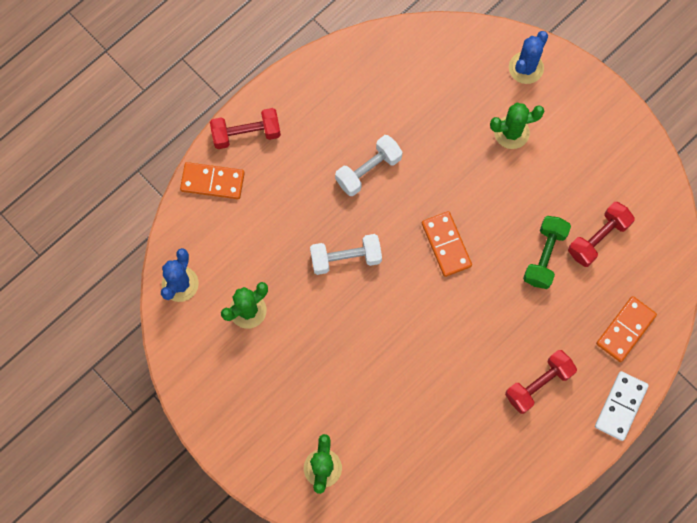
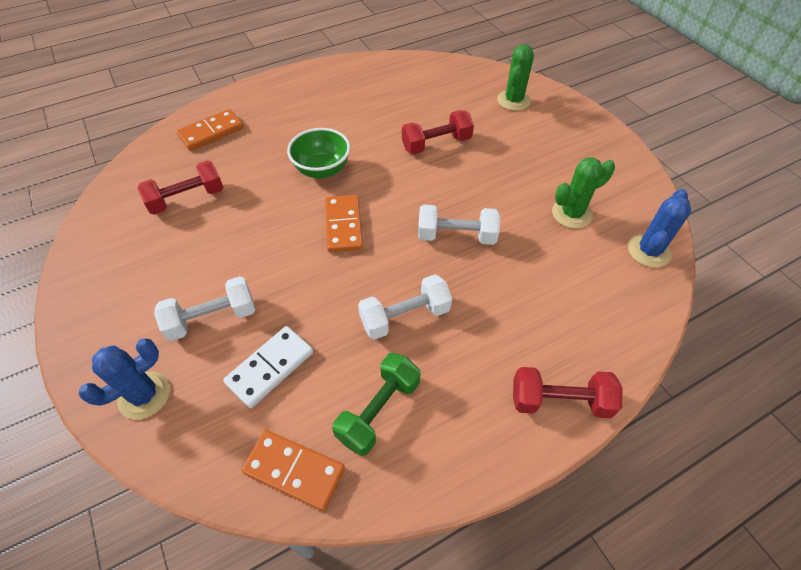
camera: 165 degrees left, 20 degrees down
orange domino [180,162,245,199] -> orange domino moved to [241,430,345,511]
green cactus [490,103,544,149] -> white dumbbell [154,276,255,341]
red dumbbell [505,350,577,414] -> red dumbbell moved to [402,110,474,154]
green dumbbell [523,216,571,289] -> green dumbbell moved to [332,353,420,456]
white domino [595,371,649,441] -> white domino moved to [223,326,313,408]
none -> green bowl [287,128,350,179]

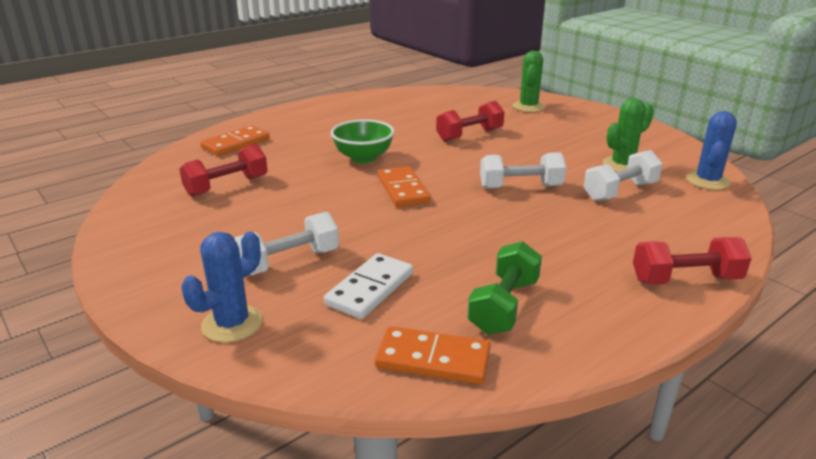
camera: 10 degrees left, 25 degrees down
white dumbbell [358,274,452,340] -> white dumbbell moved to [583,150,663,201]

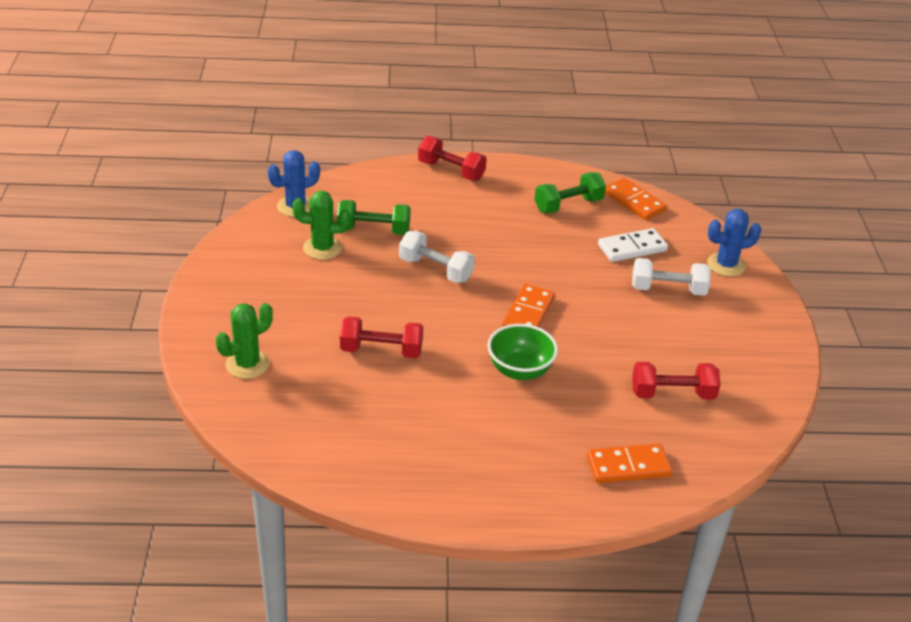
camera: 145 degrees left, 10 degrees up
white dumbbell [583,150,663,201] -> green dumbbell [337,200,411,235]

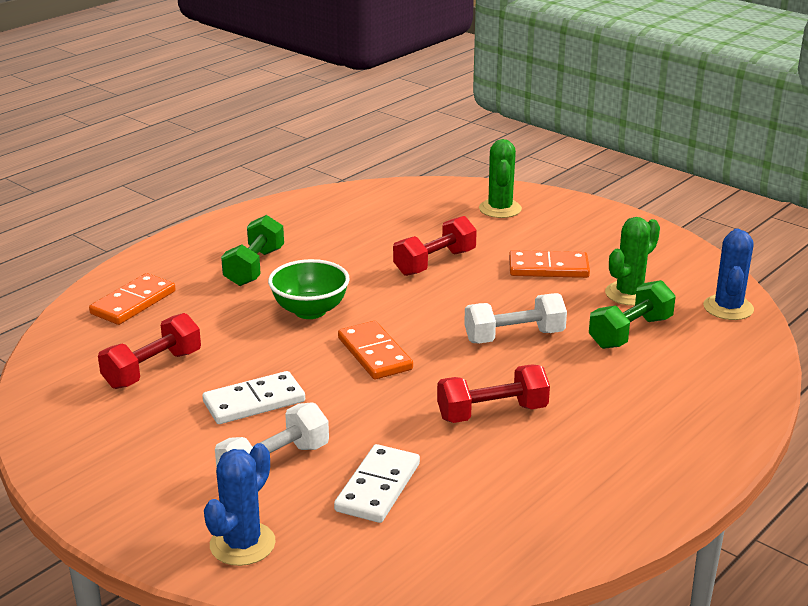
camera: 135 degrees right, 10 degrees down
red dumbbell [418,136,487,181] -> red dumbbell moved to [437,364,550,423]
green dumbbell [535,172,606,214] -> green dumbbell moved to [221,215,284,286]
orange domino [605,178,667,220] -> orange domino moved to [509,250,590,278]
none -> white domino [202,371,305,424]

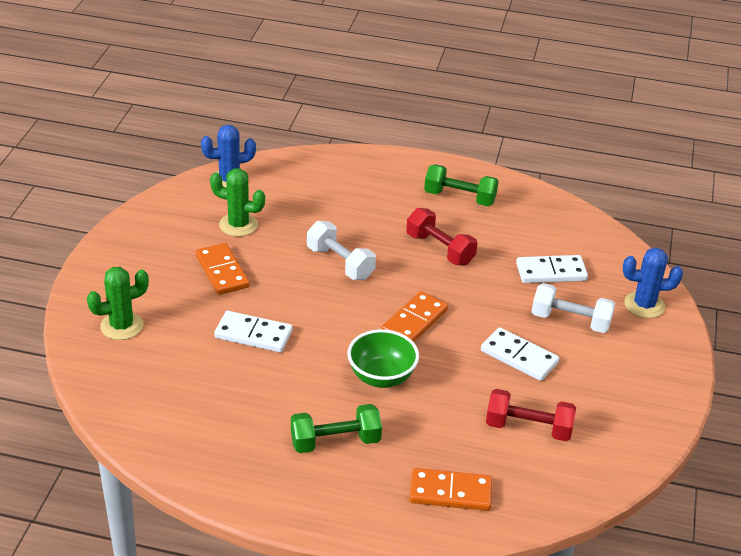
camera: 120 degrees left, 10 degrees up
red dumbbell [393,216,477,276] -> white domino [214,311,293,352]
green dumbbell [589,280,676,349] -> green dumbbell moved to [424,164,498,206]

